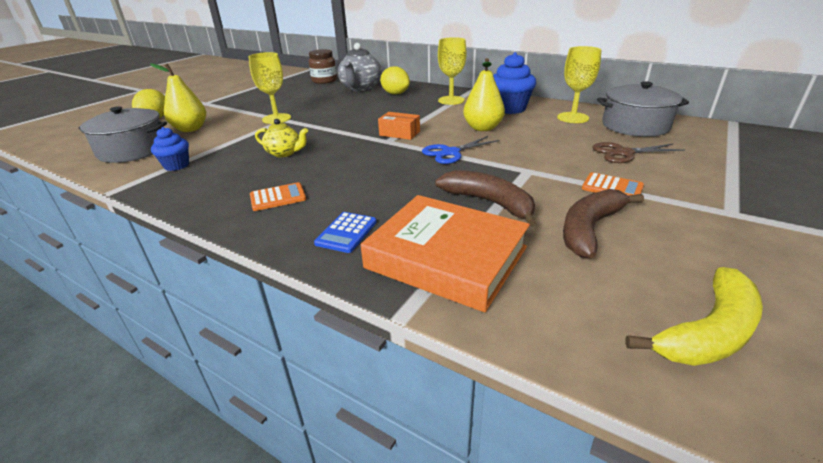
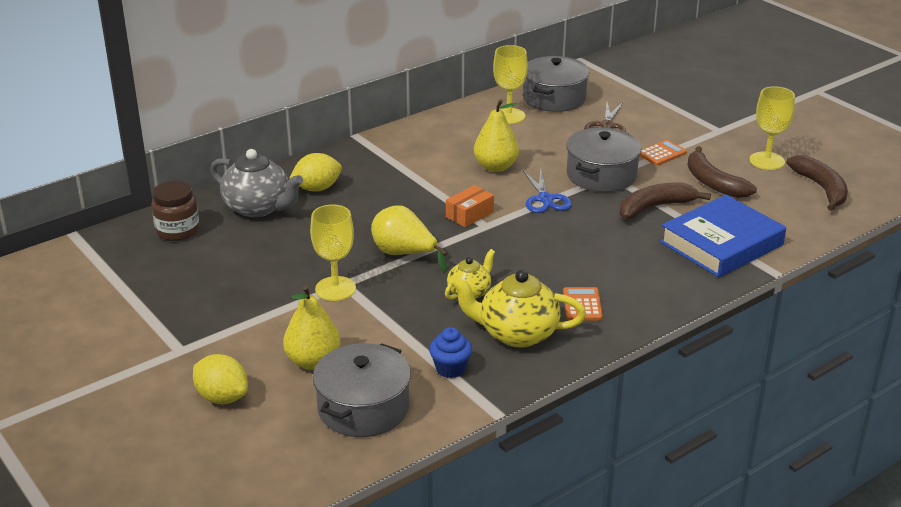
camera: 70 degrees left, 0 degrees up
blue calculator [314,212,376,253] -> none
orange book [361,195,530,312] -> blue book [660,195,786,277]
yellow goblet [438,37,466,105] -> yellow goblet moved to [749,86,795,170]
blue cupcake [493,52,536,114] -> none
yellow banana [625,267,763,366] -> brown banana [786,155,848,211]
none -> yellow pear [371,205,447,272]
none -> yellow teapot [451,270,586,347]
none -> grey pot [566,128,642,192]

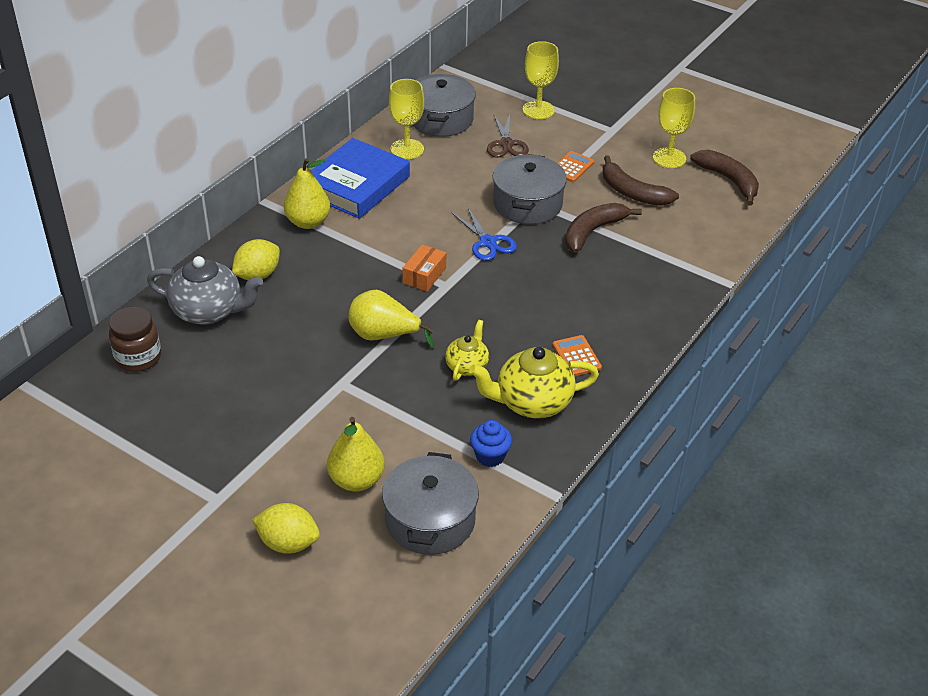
camera: 20 degrees left, 10 degrees up
yellow goblet [310,205,356,301] -> yellow goblet moved to [523,41,559,119]
yellow pear [474,99,519,172] -> yellow pear moved to [284,158,330,229]
blue book [660,195,786,277] -> blue book moved to [311,138,410,219]

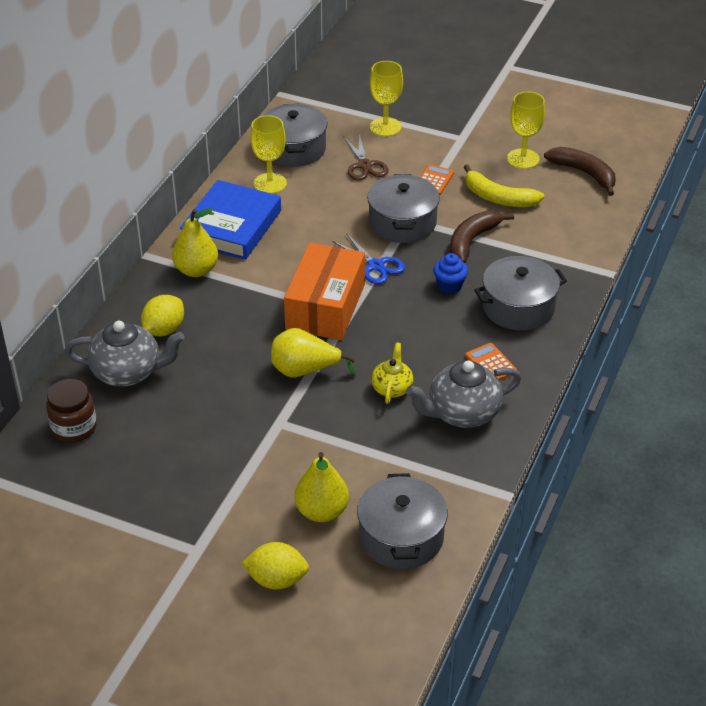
camera: 10 degrees left, 0 degrees up
orange box [403,244,446,292] -> orange box [284,243,365,340], size x2.16
yellow teapot [469,347,599,418] -> grey teapot [406,361,521,428]
blue cupcake [470,420,512,467] -> blue cupcake moved to [433,253,468,294]
brown banana [603,155,679,206] -> yellow banana [464,165,544,207]
none -> grey pot [474,256,567,331]

